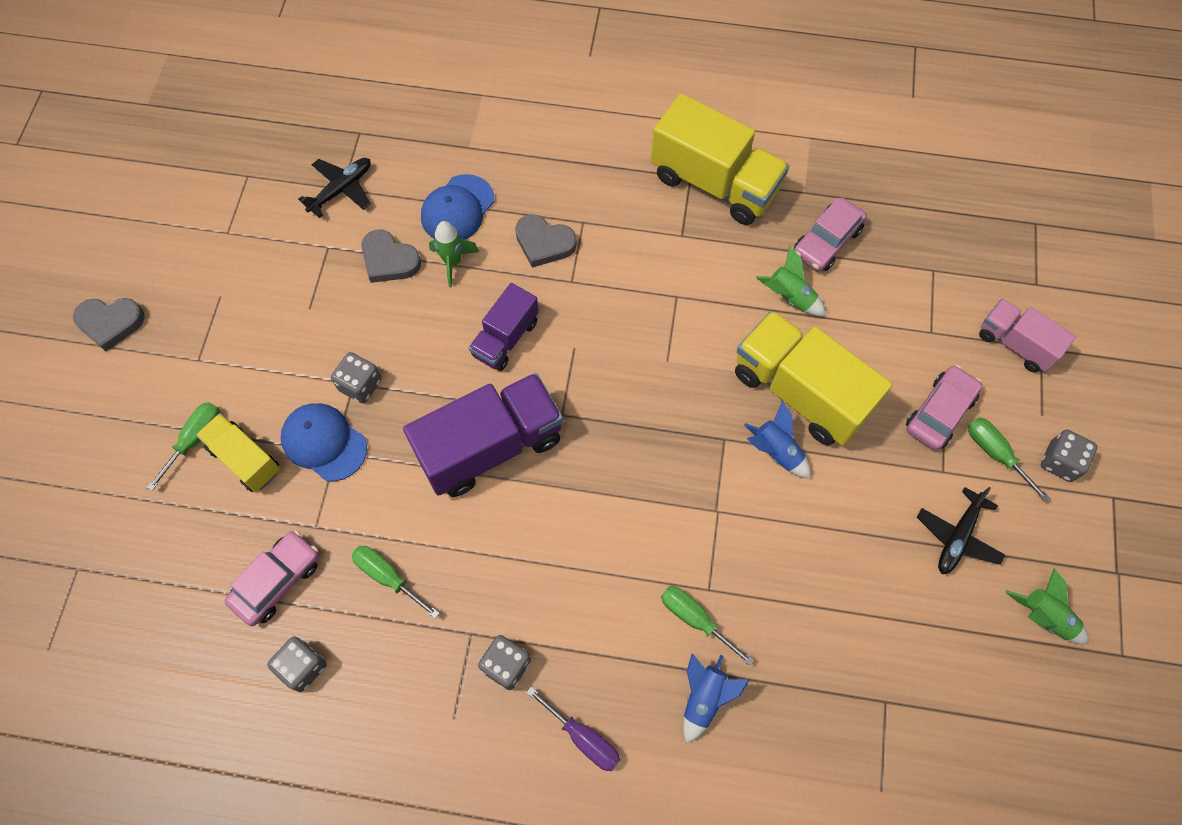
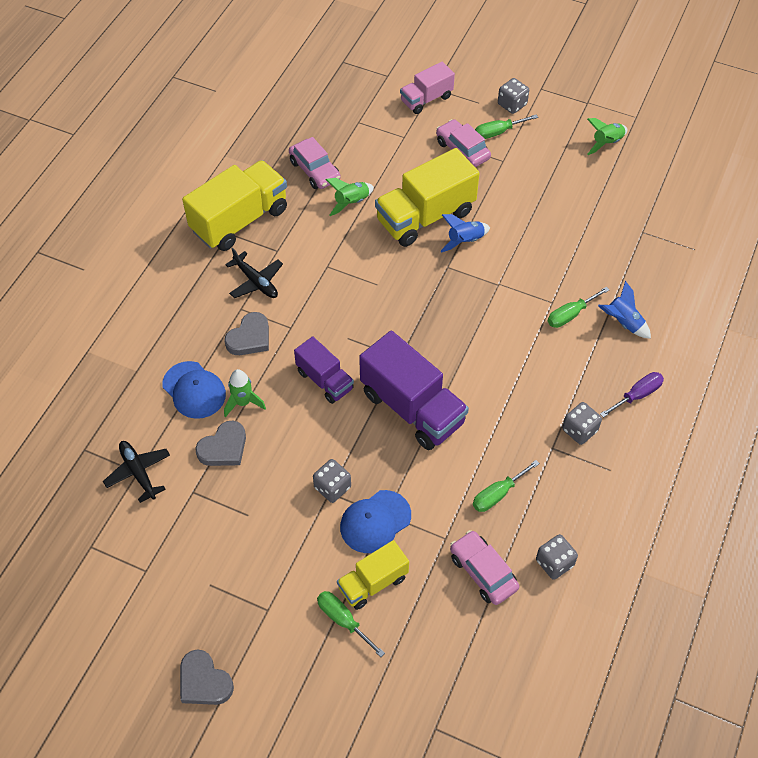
camera: 75 degrees left, 10 degrees down
grey heart [73,298,145,351] -> grey heart turned 120 degrees clockwise [180,649,234,705]
purple truck [403,373,563,497] -> purple truck turned 150 degrees clockwise [359,331,469,450]
black plane [917,487,1005,574] -> black plane moved to [225,248,283,298]

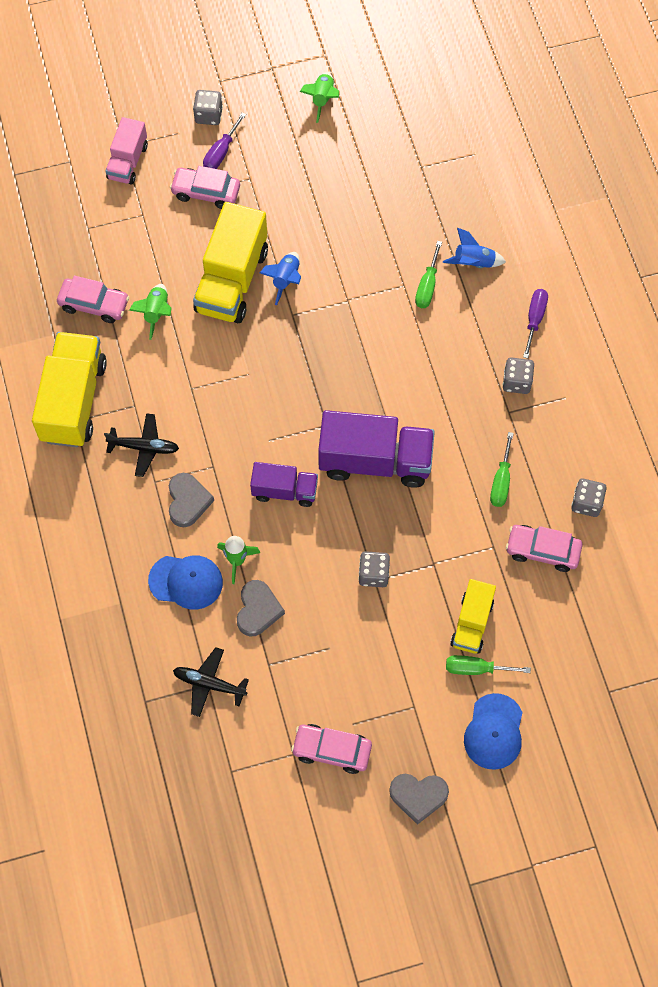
camera: 40 degrees left, 10 degrees up
blue cap [340,490,411,553] -> blue cap moved to [464,693,523,770]
green screwdriver [475,115,538,139] -> purple screwdriver [203,113,246,169]
none -> pink car [291,724,372,774]

